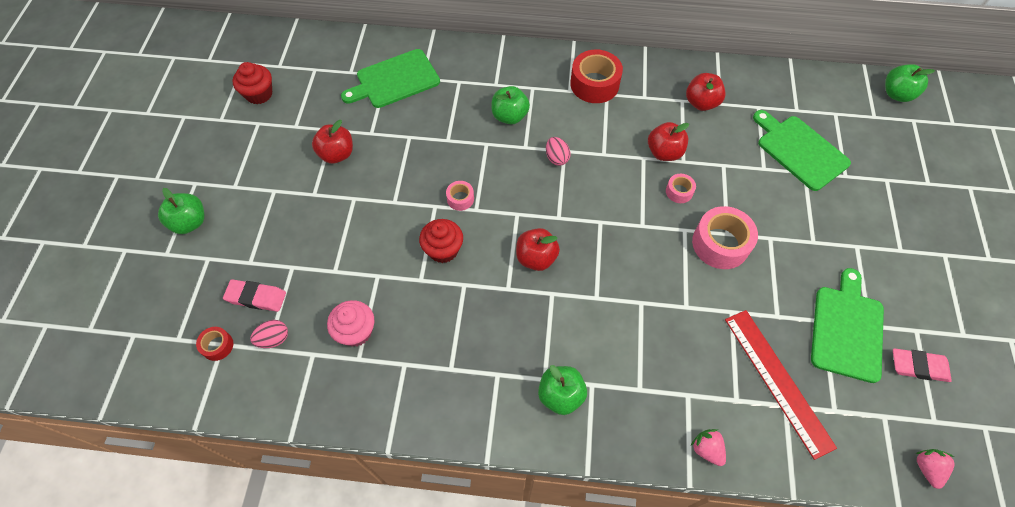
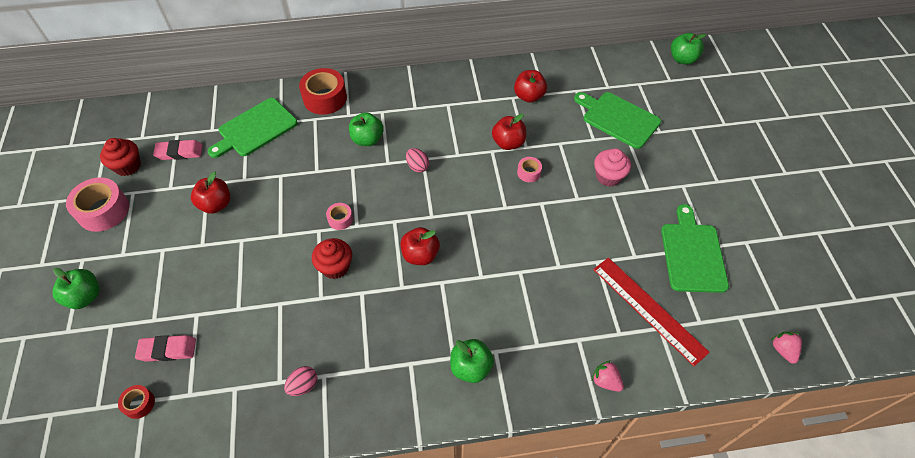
camera: 15 degrees left, 5 degrees down
pink egg [250,320,288,348] -> pink egg moved to [284,366,318,396]
pink cupcake [327,300,374,347] -> pink cupcake moved to [594,148,631,187]
red tape [570,49,623,103] -> red tape moved to [299,68,347,115]
pink tape [692,206,758,269] -> pink tape moved to [66,177,129,232]
pink eraser [893,348,952,382] -> pink eraser moved to [153,140,203,160]

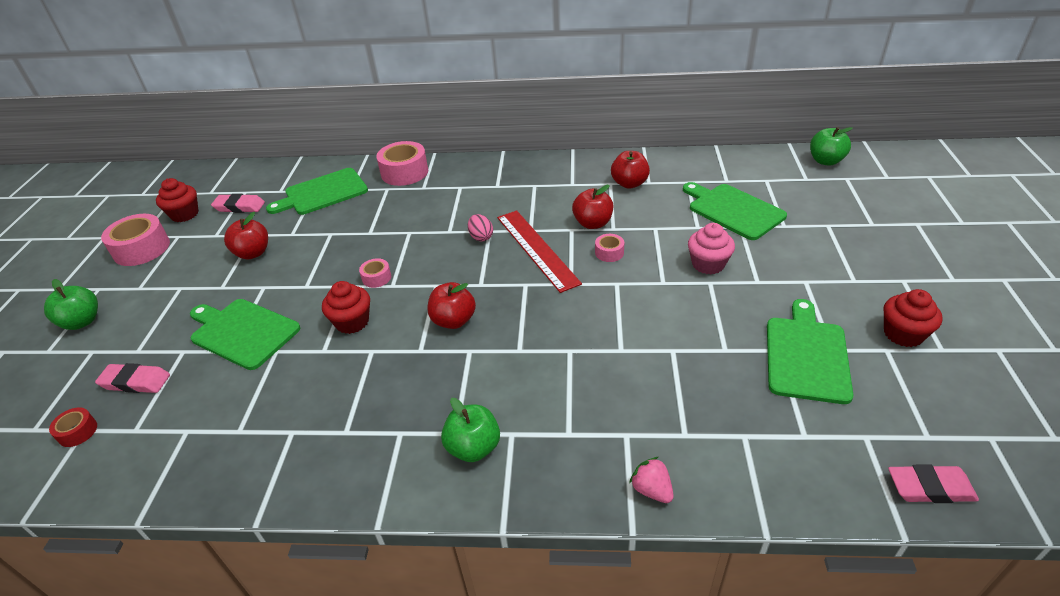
camera: 15 degrees right, 15 degrees down
pink egg [284,366,318,396] -> none
red tape [299,68,347,115] -> pink tape [376,141,428,186]
green apple [349,112,384,146] -> none
red ruler [593,258,710,366] -> red ruler moved to [497,210,582,293]
pink strawberry [771,332,802,364] -> pink eraser [888,464,979,503]
none -> green cutting board [190,299,300,370]
none -> red cupcake [884,289,943,347]

